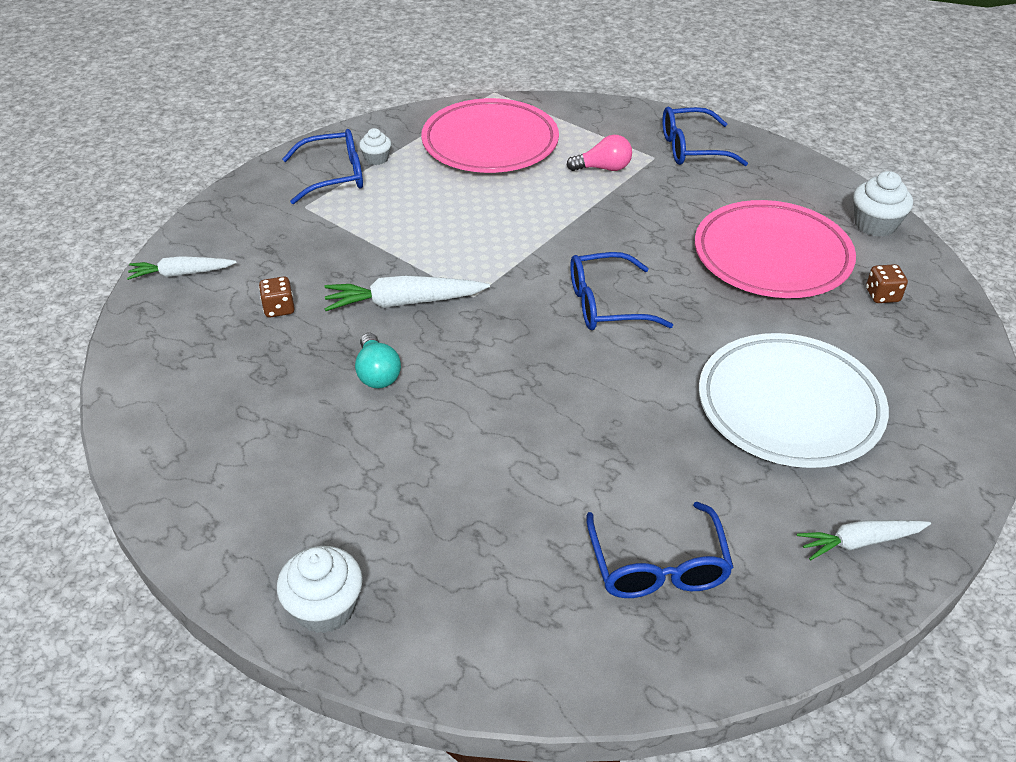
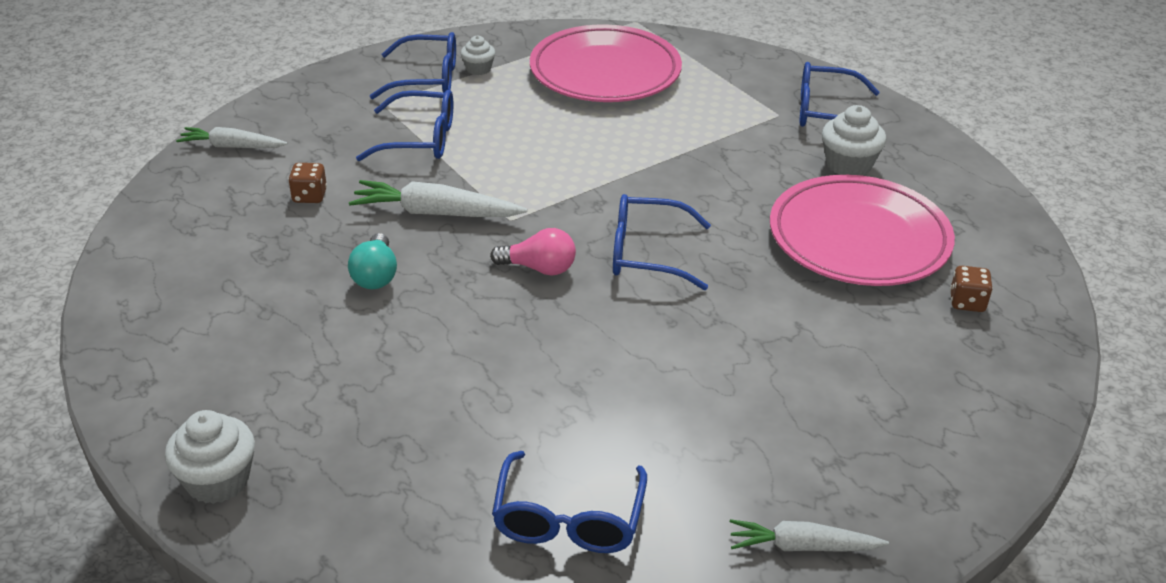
camera: 15 degrees right, 5 degrees down
pink light bulb [566,135,632,171] -> pink light bulb moved to [490,228,576,276]
white plate [699,333,889,468] -> none
white cupcake [853,171,913,237] -> white cupcake moved to [822,105,886,175]
none -> blue glasses [356,90,453,161]

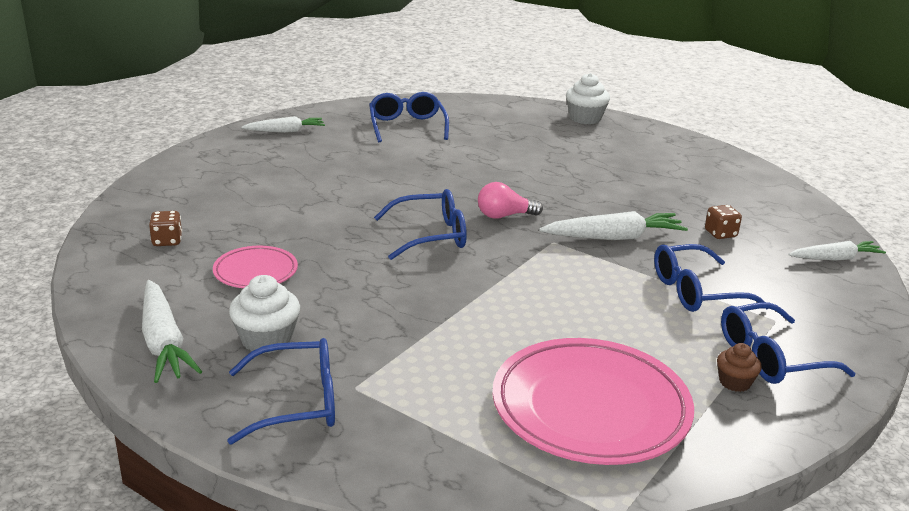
camera: 160 degrees right, 10 degrees down
turquoise light bulb [348,233,397,289] -> none
white cupcake [461,36,495,75] -> brown cupcake [717,343,762,392]
pink plate [770,175,955,286] -> pink plate [213,246,298,288], size x0.51
none -> white carrot [142,280,202,383]

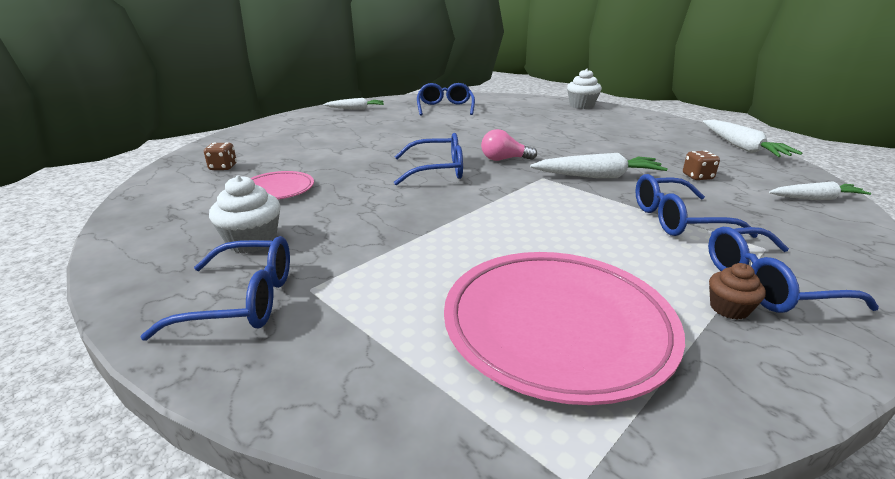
camera: 10 degrees right, 0 degrees up
white carrot [142,280,202,383] -> white carrot moved to [703,120,802,157]

